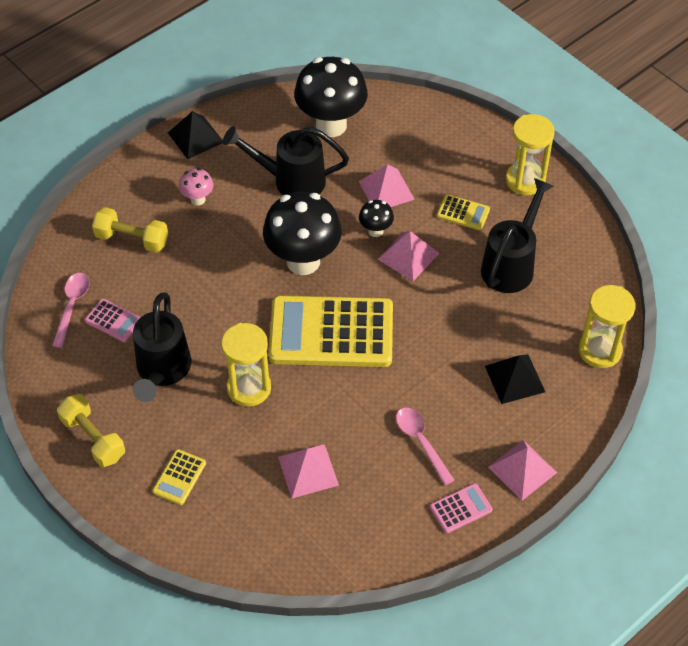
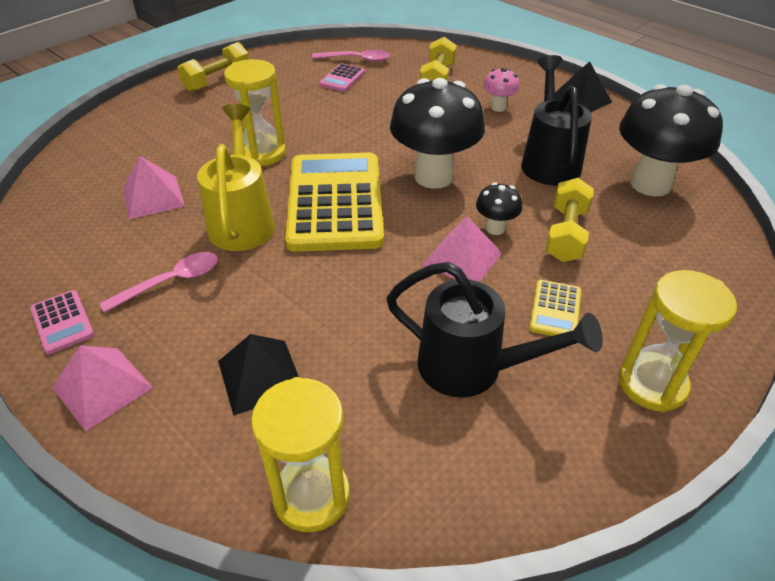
camera: 85 degrees right, 10 degrees down
black watering can [133,292,192,402] -> none
yellow calculator [152,449,206,505] -> none
pink pyramid [359,164,415,207] -> yellow dumbbell [546,178,594,262]
none -> yellow watering can [197,104,275,251]

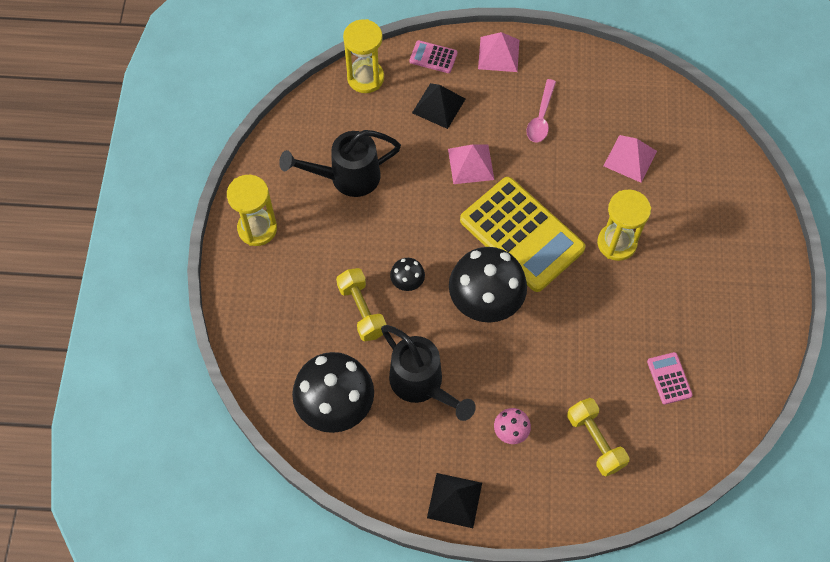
camera: 140 degrees right, 20 degrees up
pink calculator [30,290,94,354] -> pink calculator moved to [410,40,458,73]
yellow dumbbell [177,42,249,92] -> none
yellow watering can [197,104,275,251] -> none
pink spoon [312,50,390,62] -> none
pink pyramid [422,216,502,282] -> pink pyramid moved to [448,144,494,184]
yellow calculator [529,280,581,336] -> none

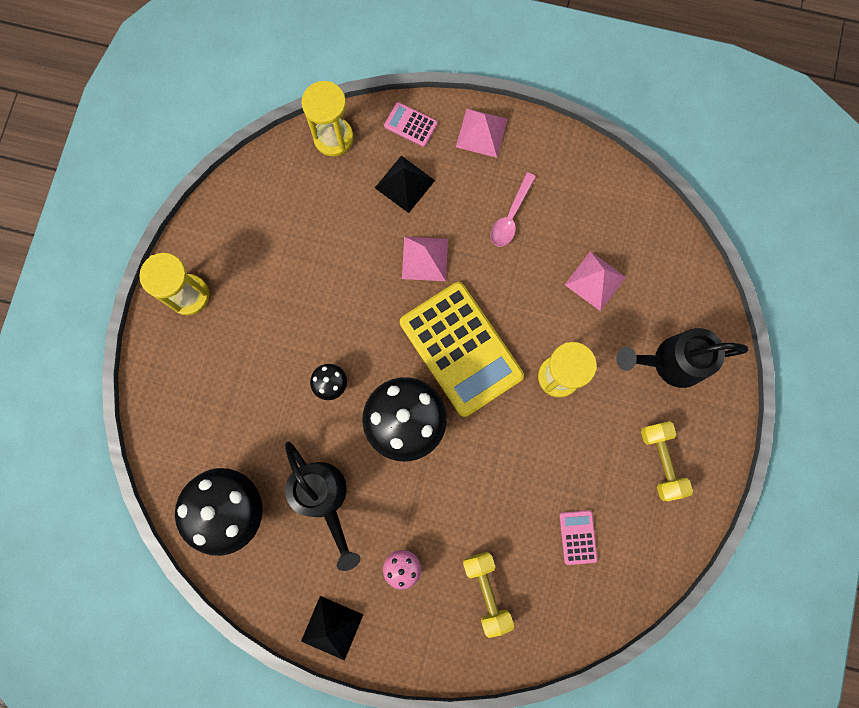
camera: 10 degrees right, 15 degrees up
black watering can [279,130,401,197] -> black watering can moved to [617,328,748,388]
yellow dumbbell [336,268,387,341] -> yellow dumbbell moved to [641,421,693,501]

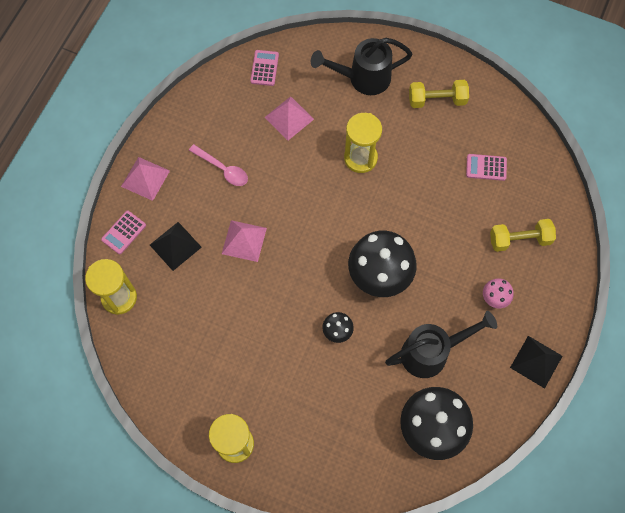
camera: 80 degrees left, 10 degrees down
yellow calculator [400,282,524,417] -> none
black watering can [617,328,748,388] -> black watering can turned 75 degrees clockwise [311,38,412,95]
none -> pink calculator [250,50,279,86]

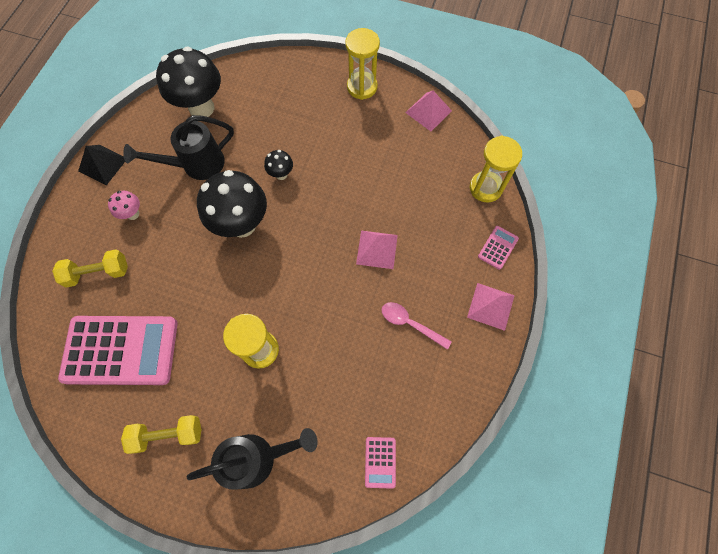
camera: 175 degrees right, 0 degrees up
black pyramid [150,222,202,271] -> none
pink pyramid [265,96,314,140] -> pink pyramid moved to [405,91,452,131]
pink calculator [466,154,507,181] -> pink calculator [58,316,177,385], size x2.41

